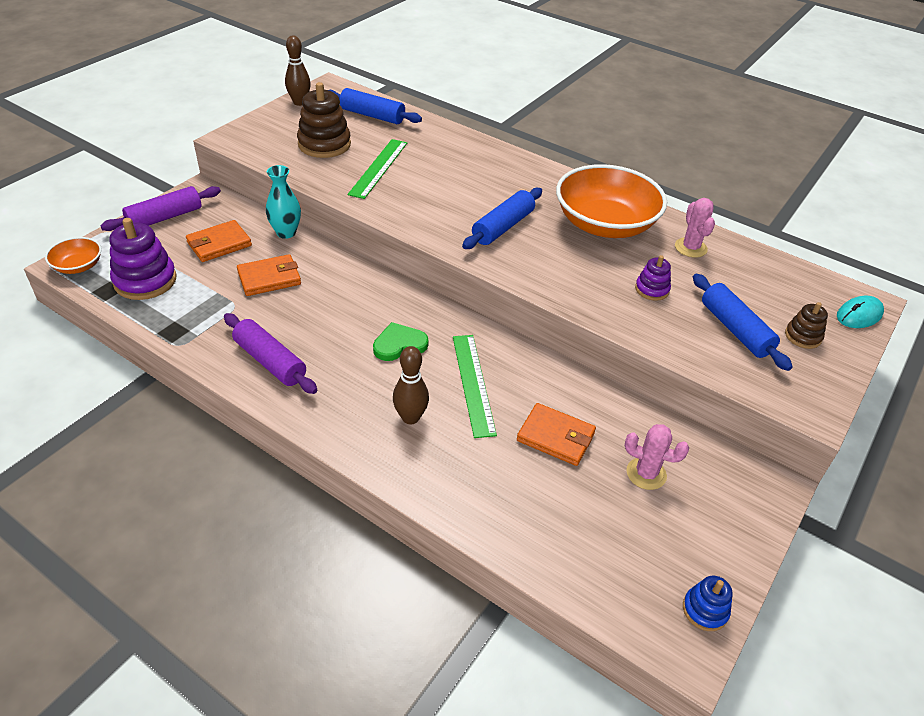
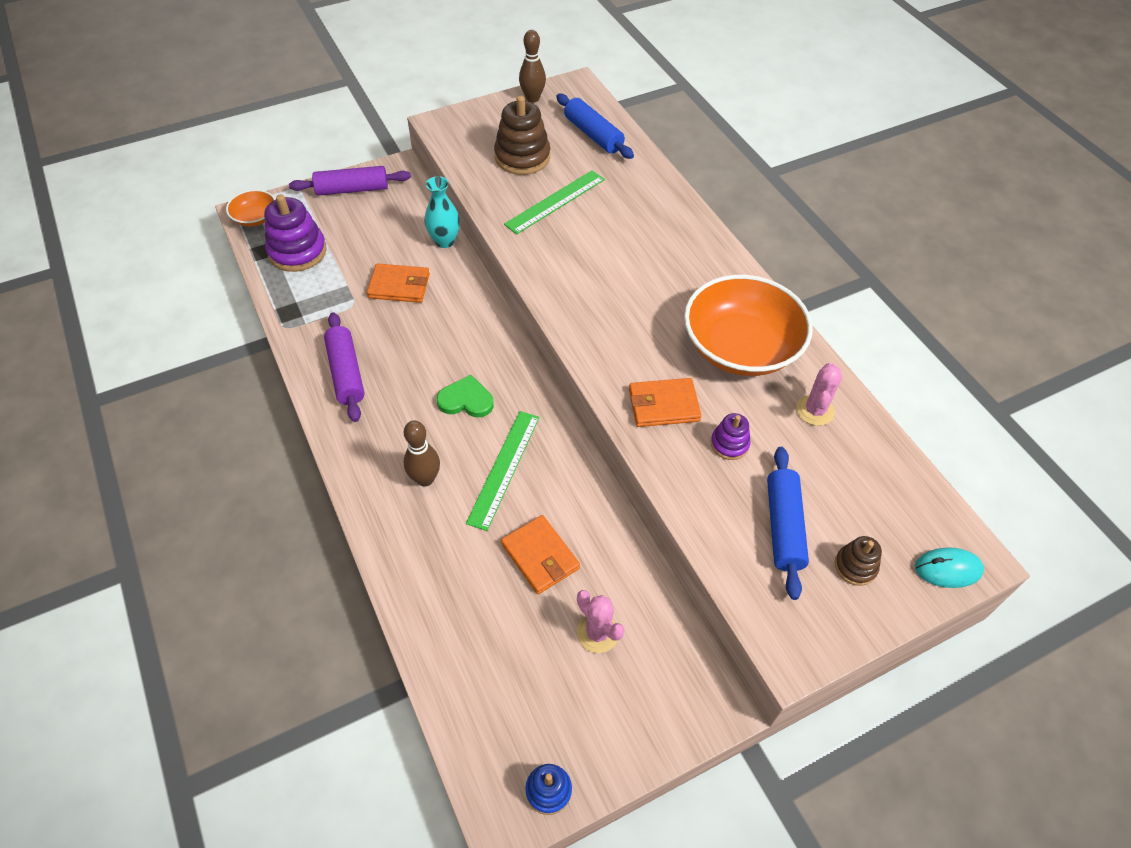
camera: 30 degrees right, 10 degrees up
orange wallet [186,220,252,262] -> orange wallet moved to [629,378,702,427]
blue rolling pin [462,188,542,249] -> none

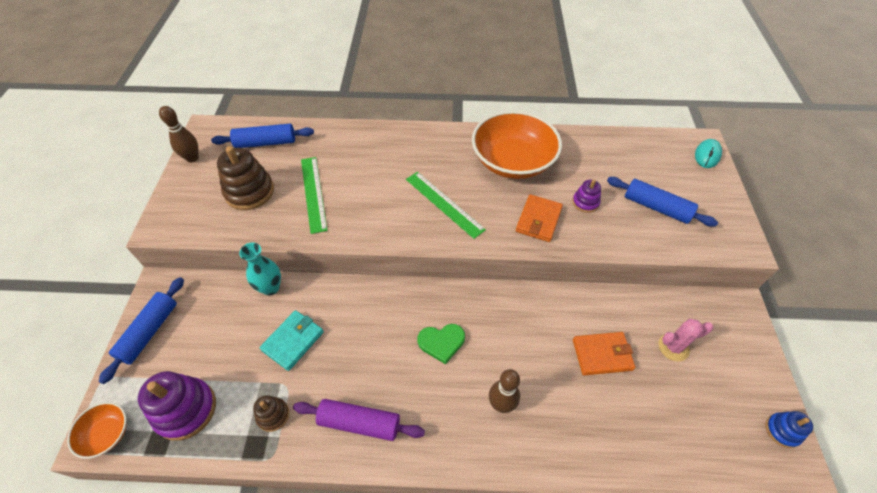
camera: 60 degrees left, 0 degrees up
purple rolling pin [289,166,411,196] -> blue rolling pin [99,277,184,384]
orange wallet [367,263,430,303] -> turquoise wallet [260,310,324,371]
green heart [436,375,494,417] -> green heart turned 135 degrees counterclockwise [417,324,465,364]
green ruler [466,411,540,531] -> green ruler moved to [406,172,486,239]
pink cactus [796,363,842,426] -> none
brown stacking toy [835,536,882,586] -> brown stacking toy moved to [253,395,289,432]

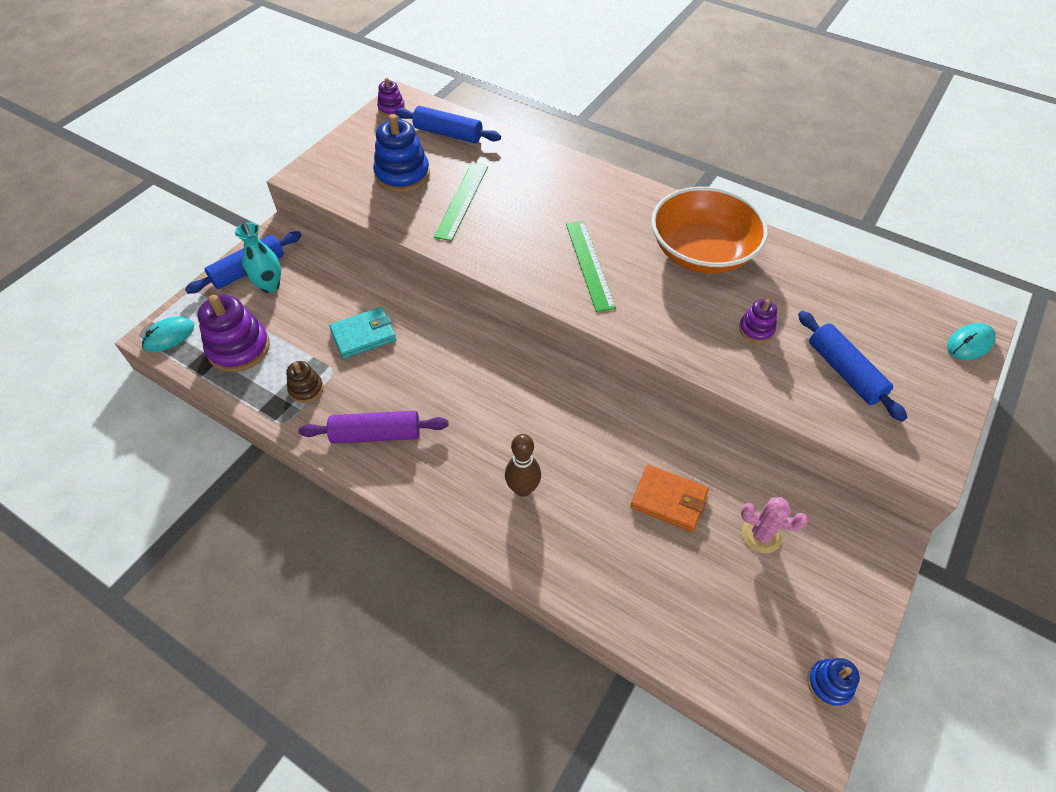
camera: 30 degrees right, 0 degrees up
orange bowl [67,402,127,459] -> turquoise mouse [142,316,194,352]
brown bowling pin [159,106,199,162] -> none
brown stacking toy [217,146,274,210] -> blue stacking toy [373,114,430,193]
turquoise vase [239,243,281,295] -> turquoise vase moved to [235,223,281,293]
purple rolling pin [293,399,425,441] -> purple rolling pin turned 45 degrees counterclockwise [298,411,448,444]
green heart [417,324,465,364] -> none
orange wallet [516,194,563,242] -> none
none -> purple stacking toy [377,78,405,117]

